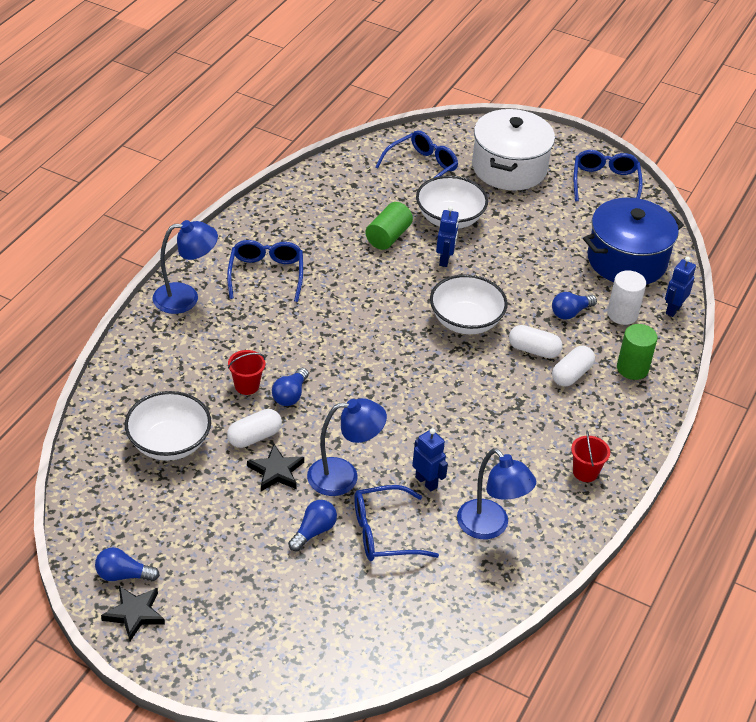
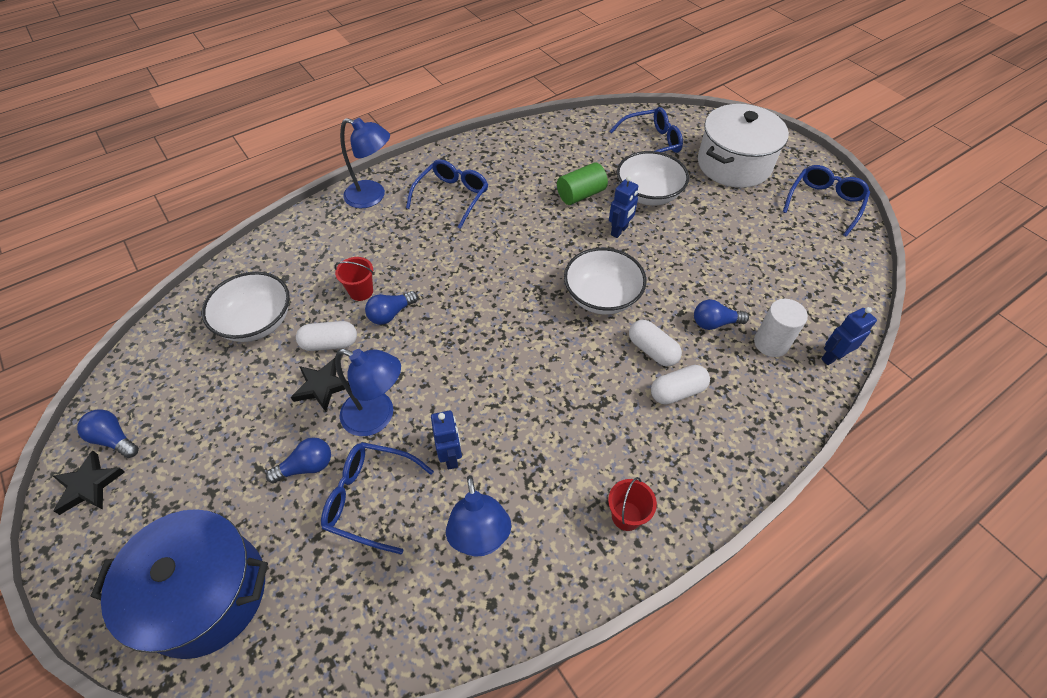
camera: 30 degrees right, 10 degrees up
blue pot [583,198,684,285] -> blue pot moved to [91,509,268,659]
green cylinder [617,324,658,380] -> none

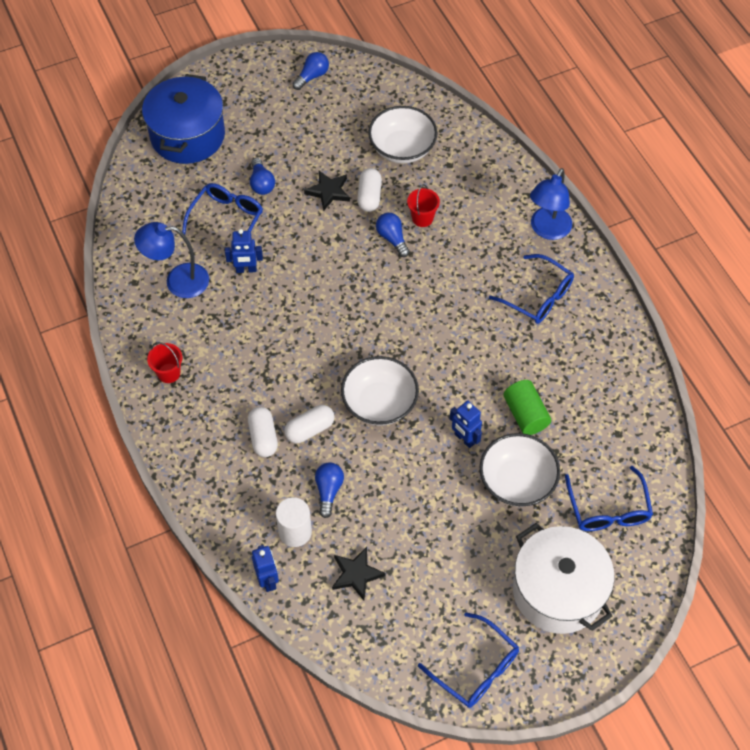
camera: 100 degrees right, 5 degrees up
black star [53,450,125,515] -> black star moved to [332,547,386,601]
blue lamp [335,349,401,436] -> none

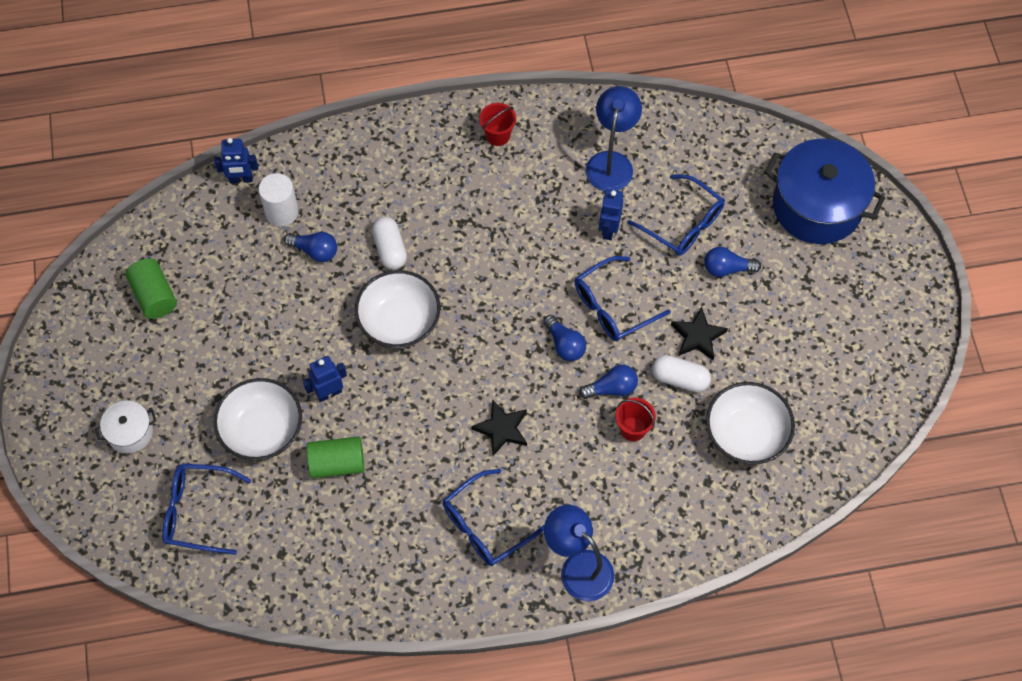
camera: 105 degrees right, 5 degrees up
white capsule [248,407,278,457] -> none
blue light bulb [292,52,329,90] -> blue light bulb moved to [543,315,586,361]
black star [332,547,386,601] -> black star moved to [471,399,527,456]
blue glasses [418,612,519,708] -> blue glasses moved to [574,256,671,341]
white pot [513,523,614,634] -> white pot [95,400,156,453], size x0.48
none -> green cylinder [126,258,177,319]

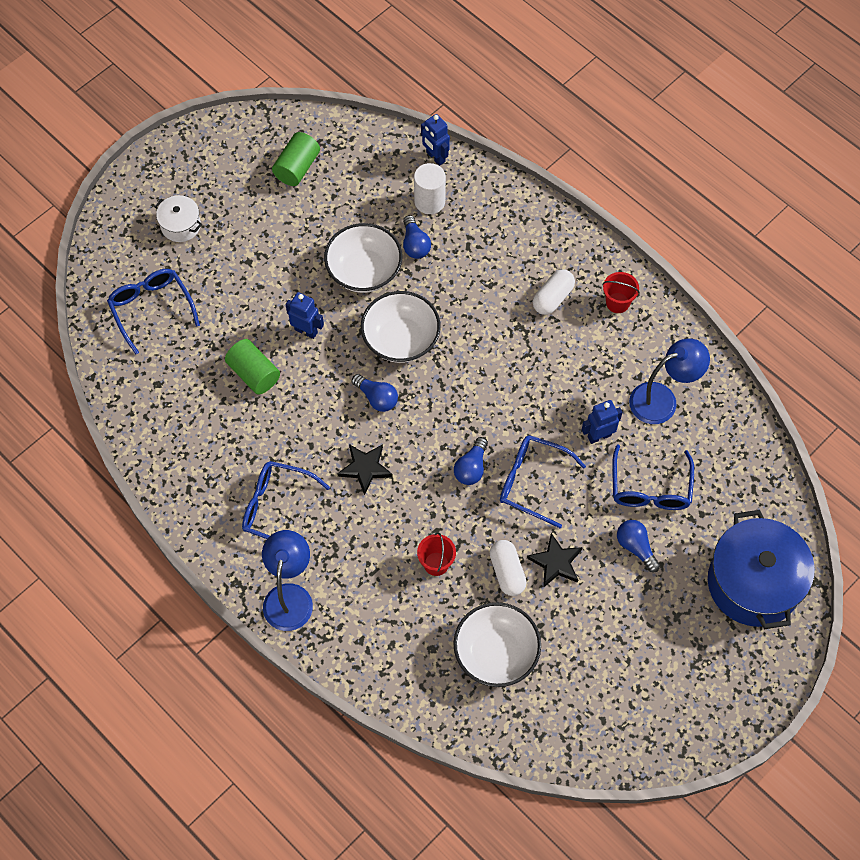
camera: 55 degrees right, 0 degrees up
white bowl [213,378,302,460] -> white bowl moved to [324,223,402,293]
white capsule [372,217,407,270] -> white capsule moved to [533,269,575,315]
blue light bulb [579,365,638,399] -> blue light bulb moved to [352,374,398,412]

